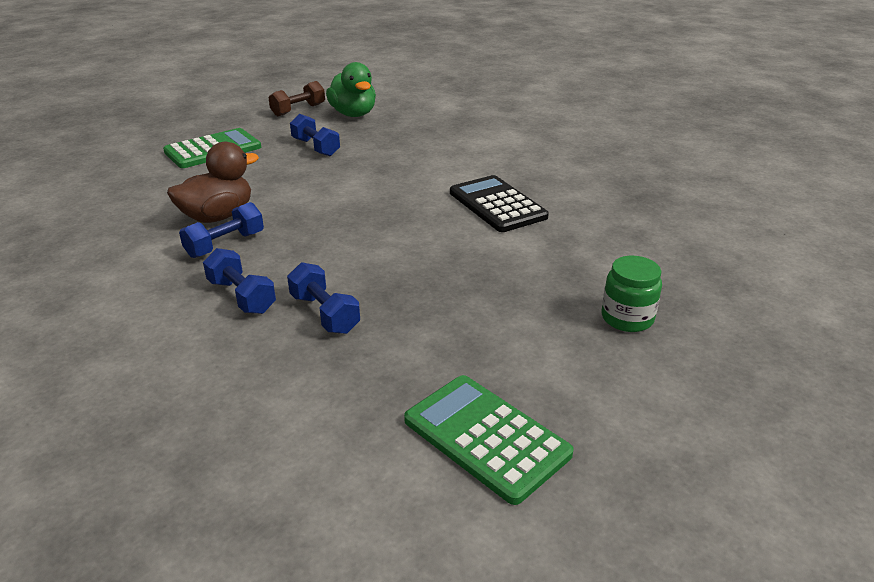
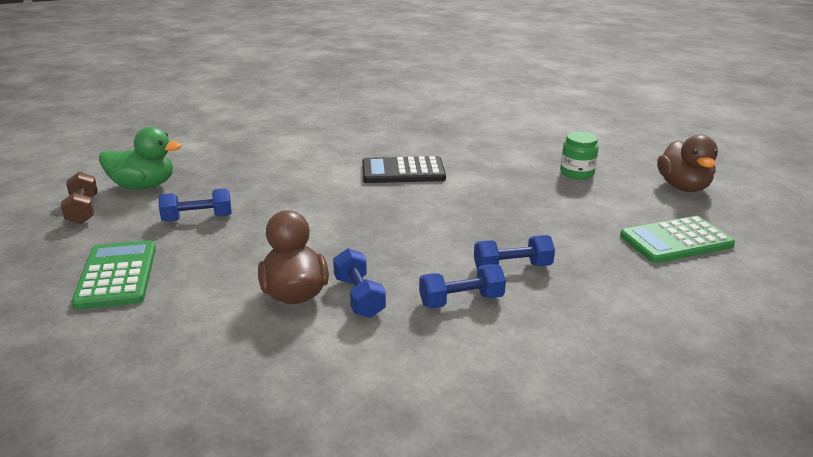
camera: 65 degrees left, 5 degrees down
none -> brown duck [657,134,718,192]

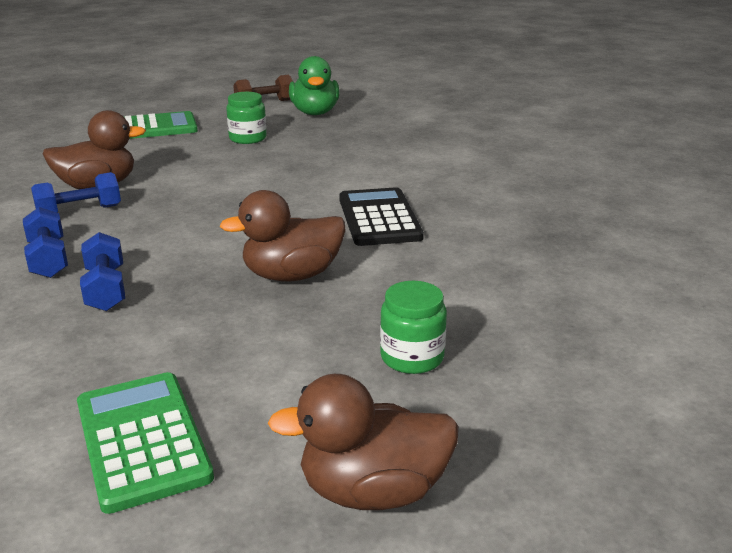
camera: 85 degrees right, 0 degrees up
blue dumbbell [159,188,232,222] -> green jar [226,92,267,144]
none -> brown duck [220,190,345,281]

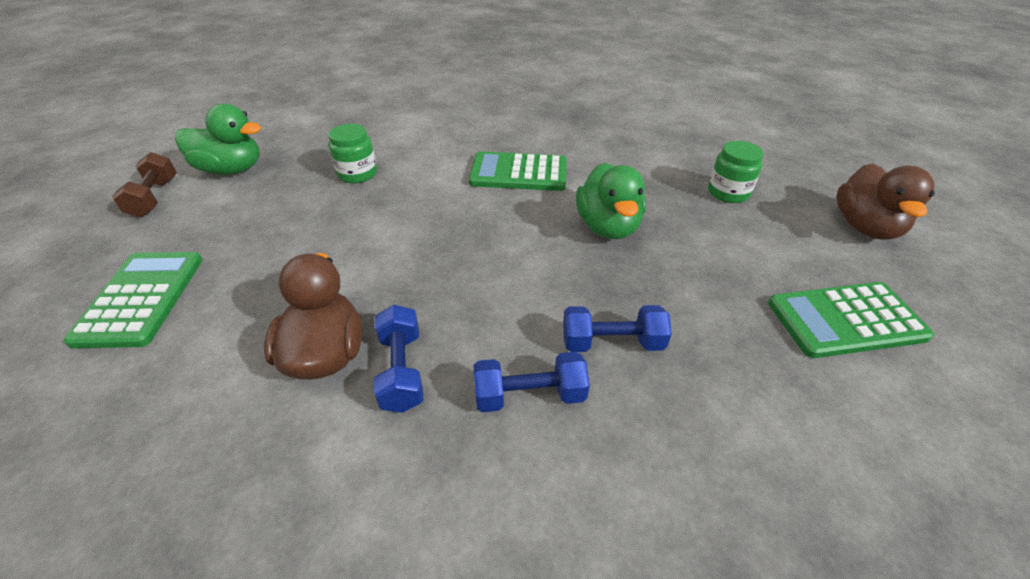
camera: 75 degrees left, 15 degrees up
brown duck [220,190,345,281] -> green duck [576,163,646,239]
green jar [226,92,267,144] -> green jar moved to [328,124,377,183]
black calculator [339,187,424,246] -> green calculator [469,151,567,191]

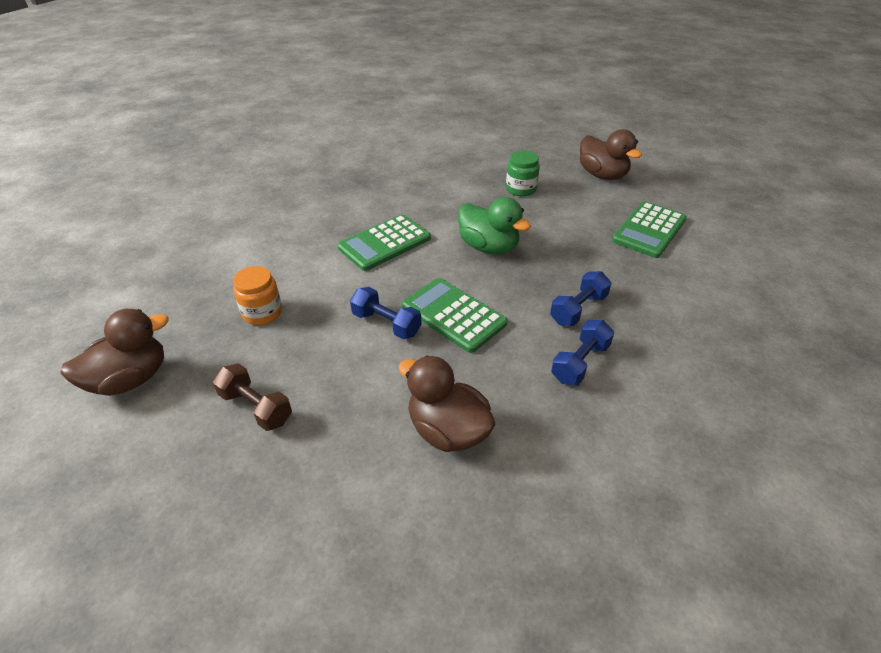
camera: 45 degrees left, 0 degrees up
green calculator [64,252,203,348] -> green calculator moved to [402,278,508,353]
brown dumbbell [112,152,177,217] -> brown dumbbell moved to [213,363,292,431]
green duck [175,103,261,175] -> brown duck [60,309,169,396]
green jar [328,124,377,183] -> orange jar [233,266,282,325]
blue dumbbell [374,305,423,413] -> blue dumbbell moved to [350,287,421,339]

